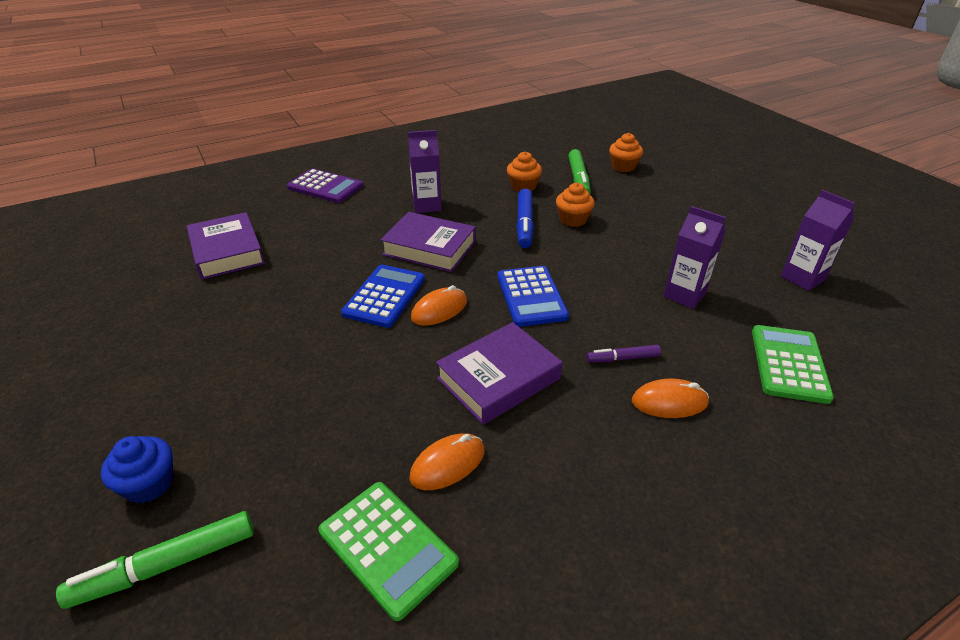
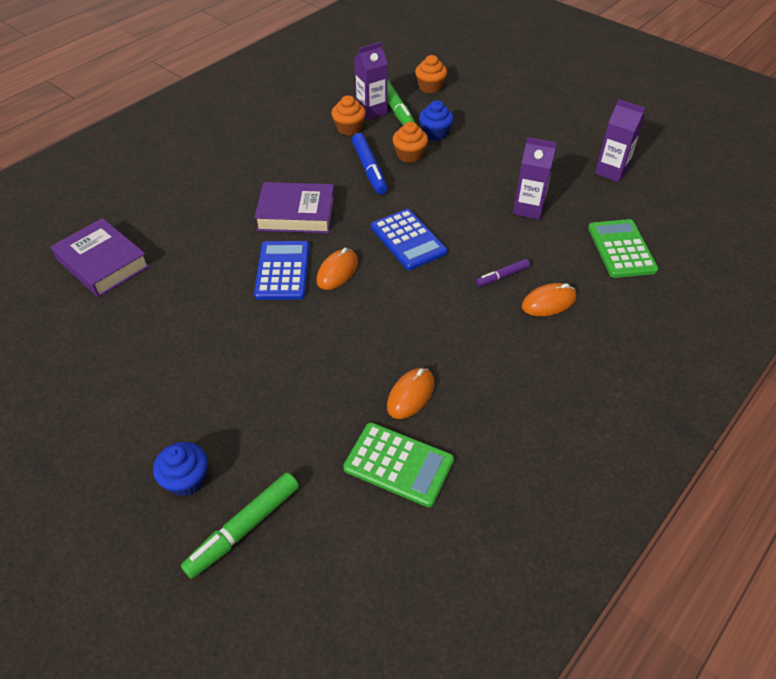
camera: 20 degrees left, 10 degrees up
purple calculator [287,169,363,203] -> none
purple carton [408,130,442,213] -> purple carton moved to [354,42,388,120]
purple book [436,322,562,425] -> none
none -> blue cupcake [419,100,454,141]

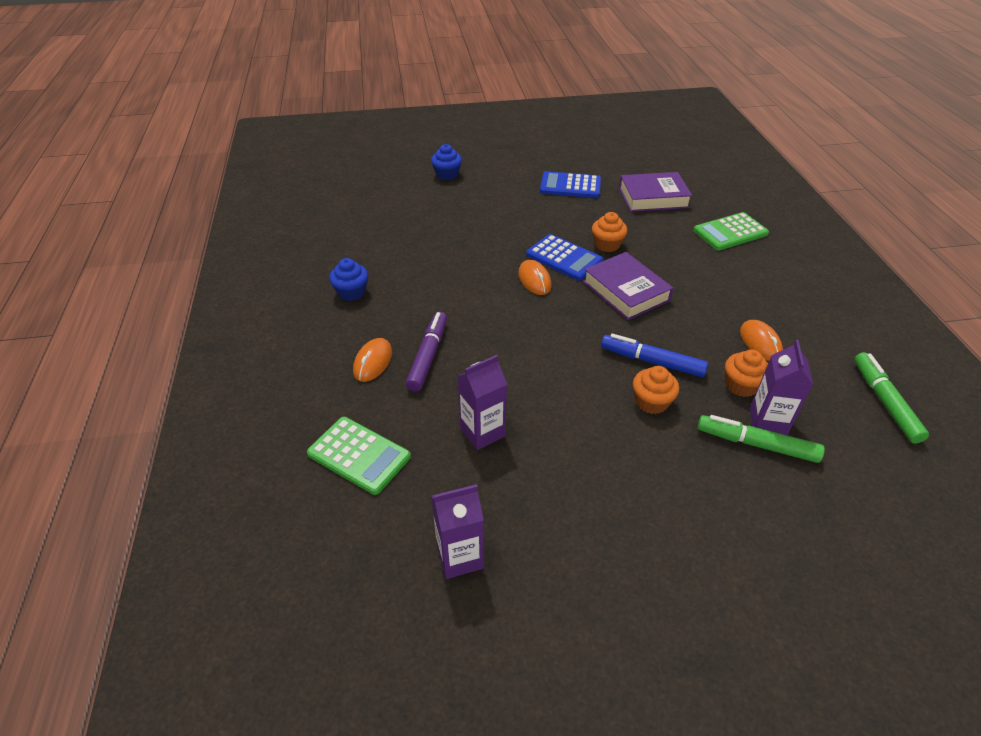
camera: 130 degrees right, 5 degrees down
green marker [181,473,299,579] -> green marker moved to [854,352,929,444]
purple book [254,182,335,233] -> purple book turned 75 degrees counterclockwise [583,252,673,320]
green calculator [343,422,454,507] -> green calculator moved to [693,212,769,250]
blue calculator [371,209,447,270] -> blue calculator moved to [540,171,601,198]
orange mouse [387,368,435,419] -> orange mouse moved to [740,320,783,361]
orange cupcake [415,55,447,93] -> orange cupcake moved to [592,212,628,252]
blue cupcake [419,100,454,141] -> blue cupcake moved to [329,258,368,301]
purple marker [476,259,530,287] -> purple marker [406,312,447,392], size x1.70

